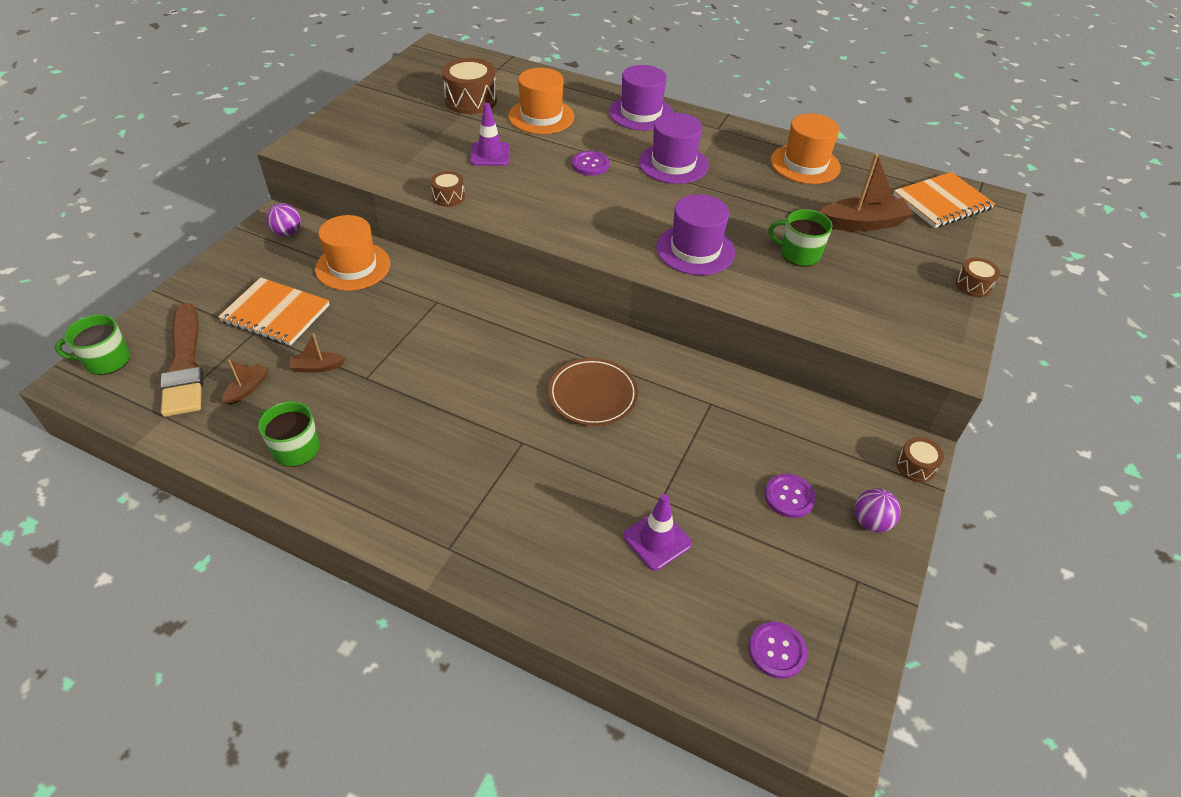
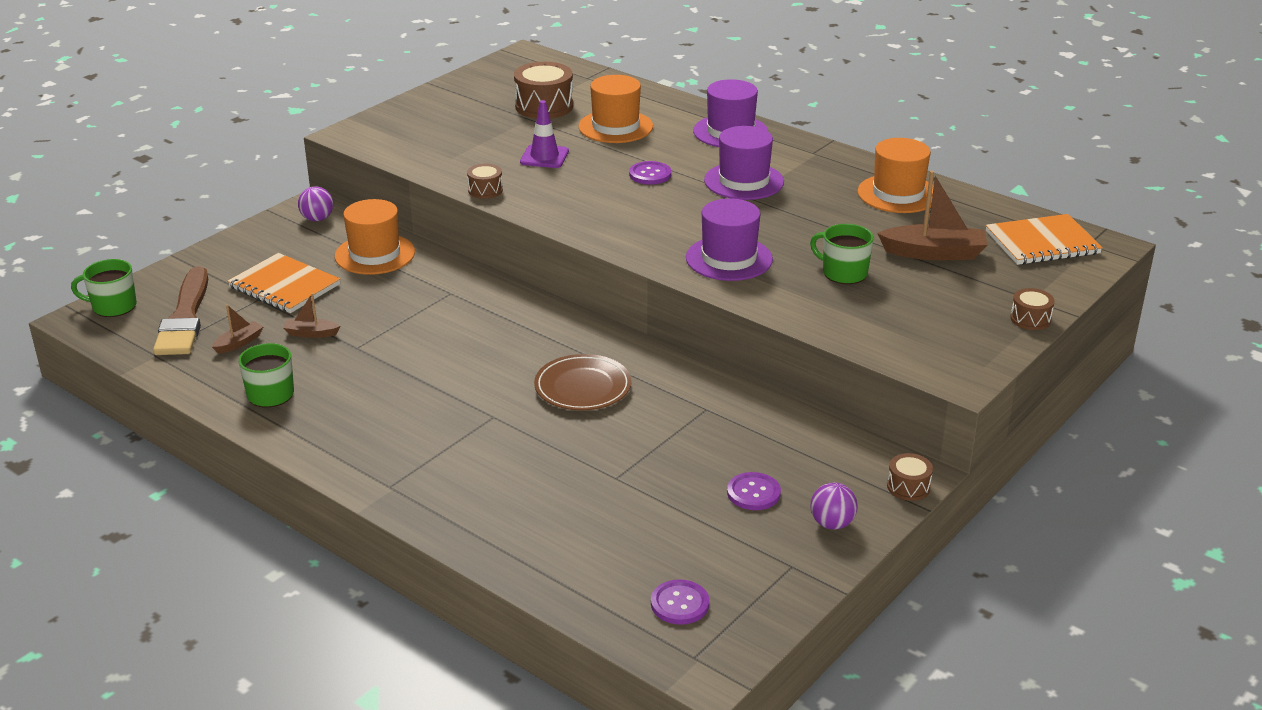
camera: 15 degrees right, 15 degrees down
purple traffic cone [623,494,692,571] -> none

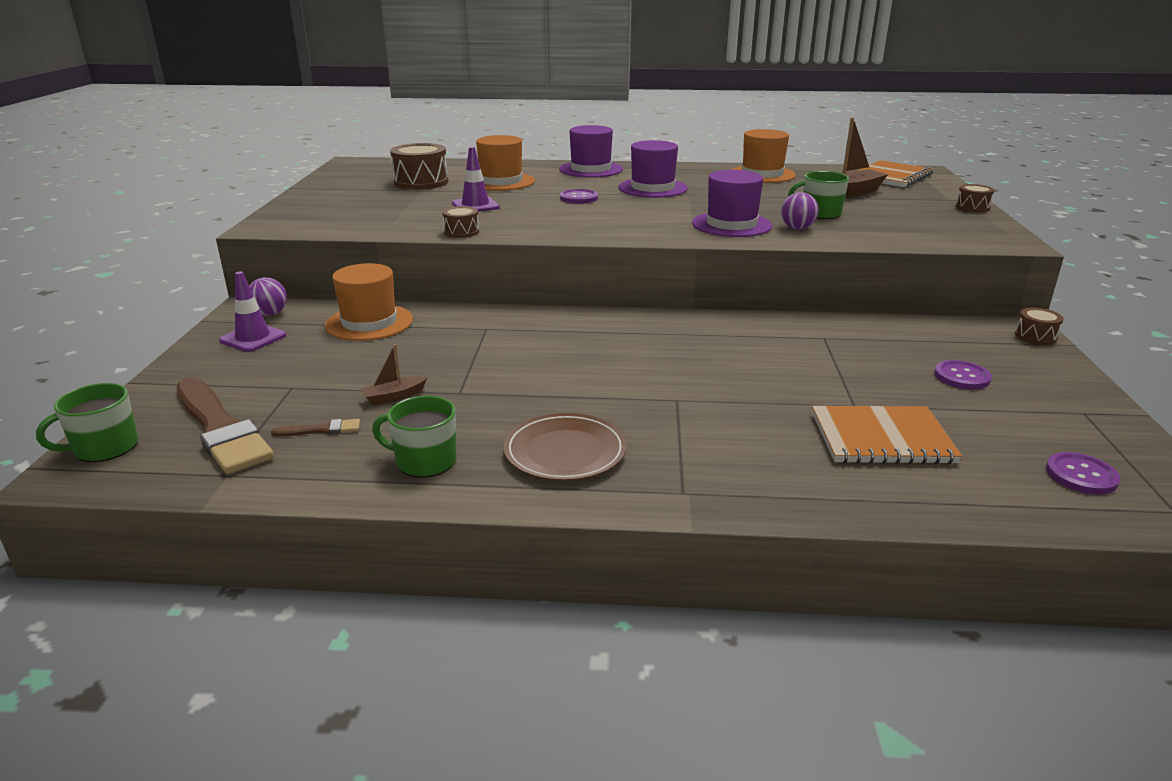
camera: 35 degrees left, 5 degrees down
brown boat [212,304,263,354] -> brown brush [271,419,360,437]
orange notebook [227,253,340,313] -> orange notebook moved to [812,406,962,464]
brown plate [534,354,632,411] -> brown plate moved to [504,413,627,481]
purple ball [810,483,858,530] -> purple ball moved to [781,192,819,230]
none -> purple traffic cone [219,271,286,352]

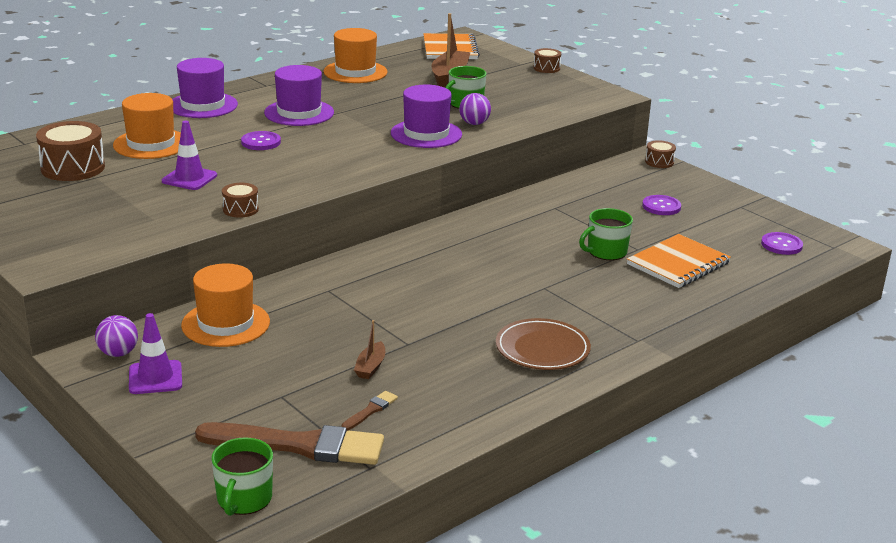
camera: 45 degrees left, 0 degrees up
green mug [372,396,457,478] -> green mug moved to [579,208,633,260]

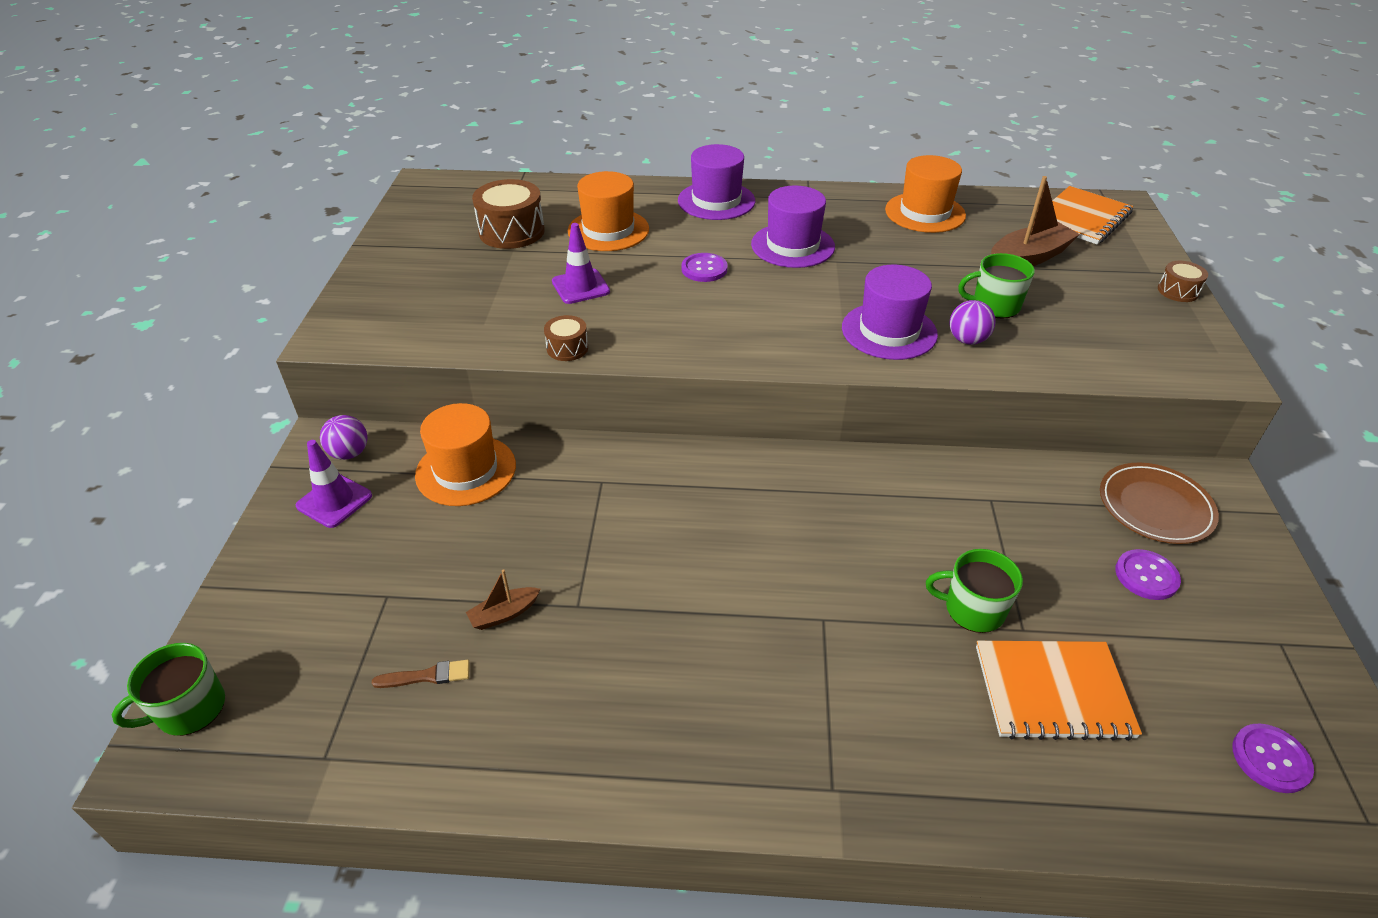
camera: 45 degrees right, 15 degrees up
brown brush [195,422,384,465] -> none
brown plate [496,318,591,370] -> brown plate moved to [1100,463,1219,544]
brown drum [645,140,676,168] -> none

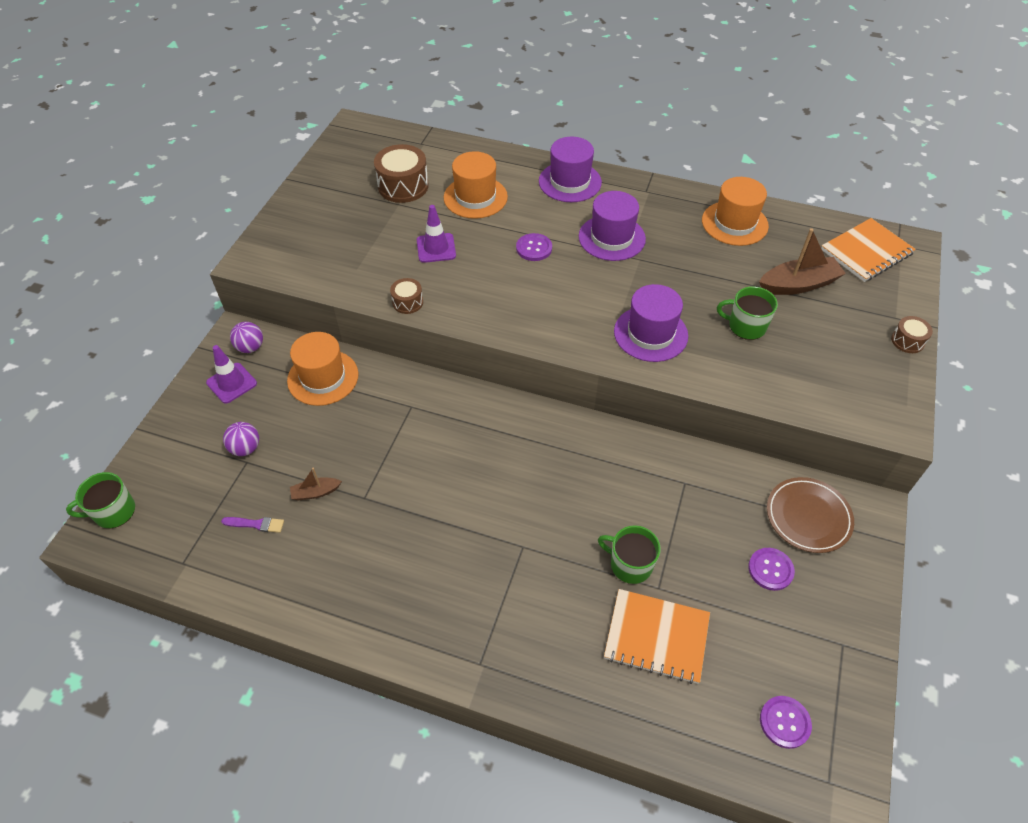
camera: 15 degrees right, 10 degrees up
brown brush [372,660,470,688] -> purple brush [221,517,284,533]
purple ball [949,300,996,345] -> purple ball moved to [223,422,259,456]

